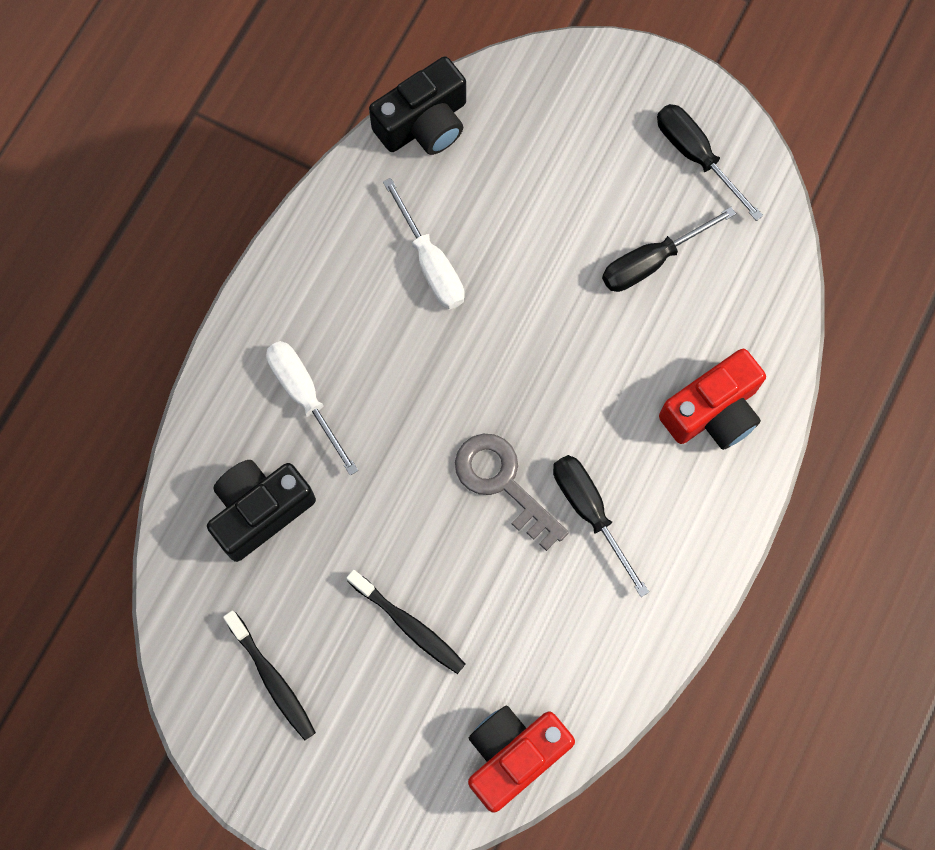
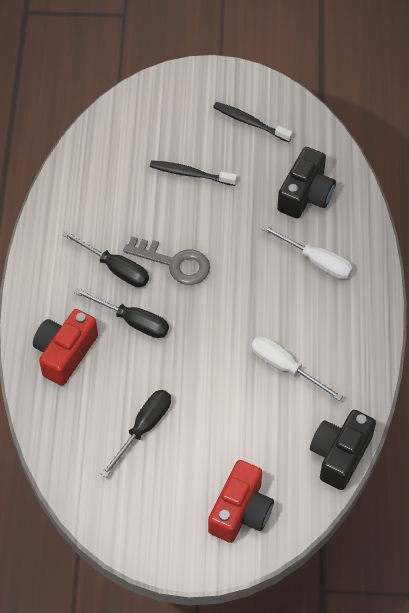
camera: 155 degrees right, 15 degrees down
red camera [468,706,575,813] -> red camera moved to [208,460,274,543]
black screwdriver [657,104,763,221] -> black screwdriver moved to [74,288,169,338]

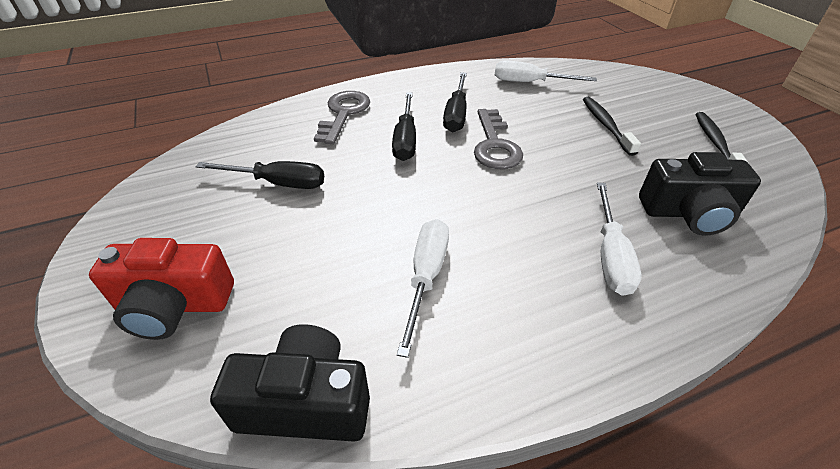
camera: 65 degrees right, 15 degrees down
red camera [33,309,98,386] -> grey key [314,91,370,145]
none -> white screwdriver [495,60,597,82]

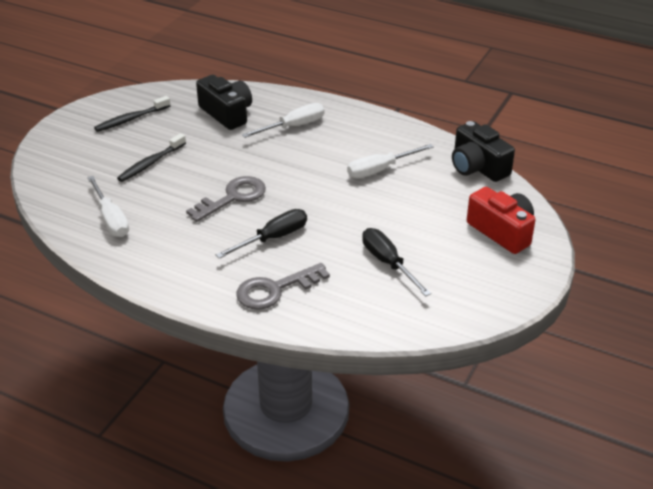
camera: 130 degrees left, 5 degrees down
black screwdriver [443,72,467,132] -> none

